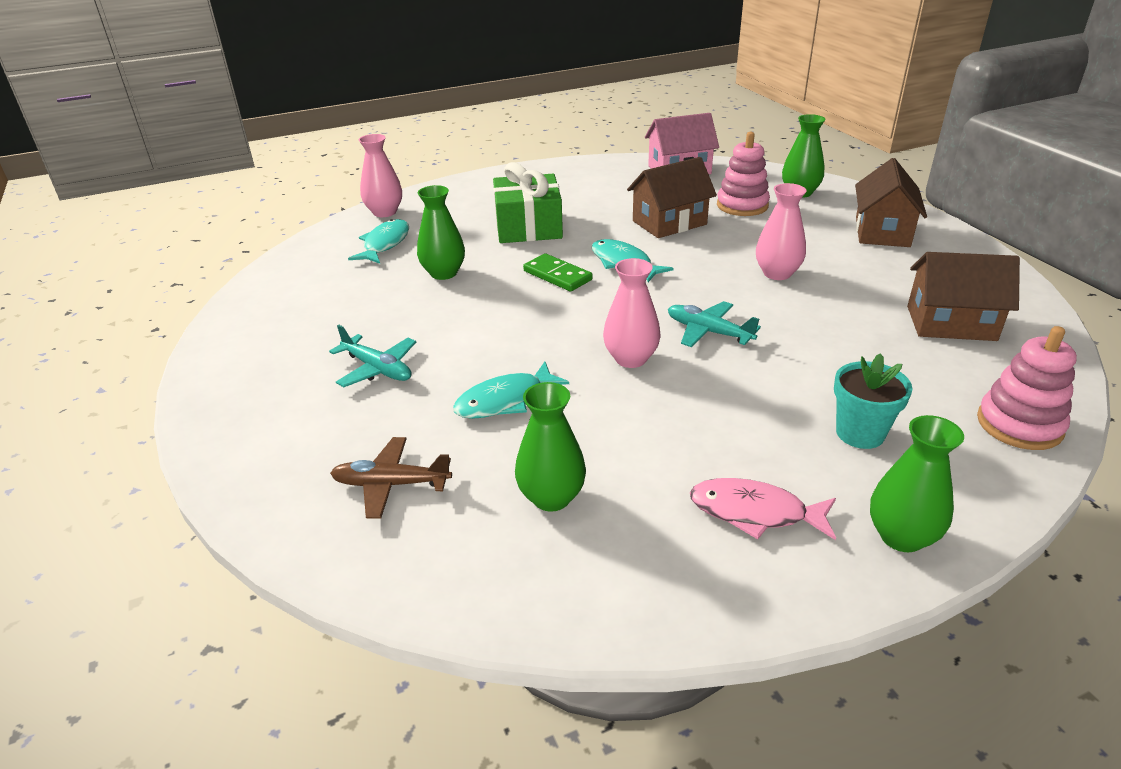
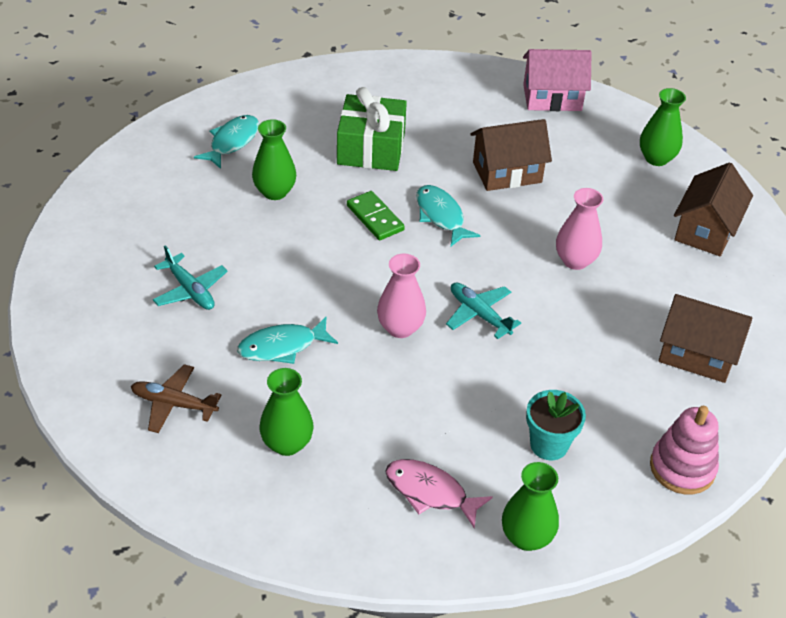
camera: 10 degrees right, 10 degrees up
pink vase [359,134,402,217] -> none
pink stacking toy [717,132,770,216] -> none

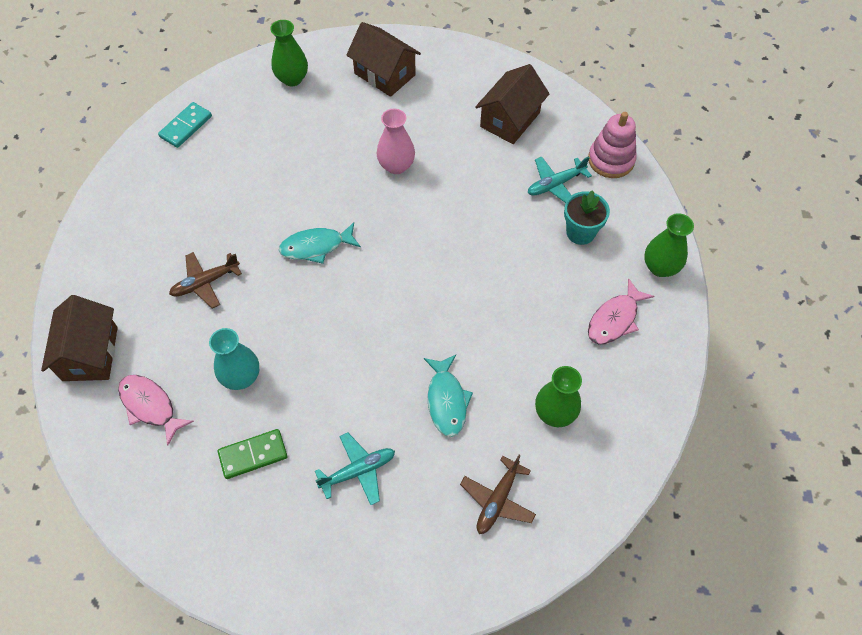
camera: 75 degrees left, 15 degrees up
turquoise fish [194,115,259,169] -> pink fish [118,375,194,446]
green vase [252,119,296,200] -> turquoise vase [209,328,259,390]
green gift [337,87,407,171] -> brown plane [169,252,242,308]
green domino [347,191,405,240] -> green domino moved to [218,429,287,479]
pink vase [377,254,426,338] -> none
turquoise plane [446,283,521,339] -> turquoise plane moved to [528,156,592,203]
brown house [470,119,552,191] -> brown house moved to [41,295,118,381]
pink house [523,49,592,111] -> turquoise domino [158,102,212,148]

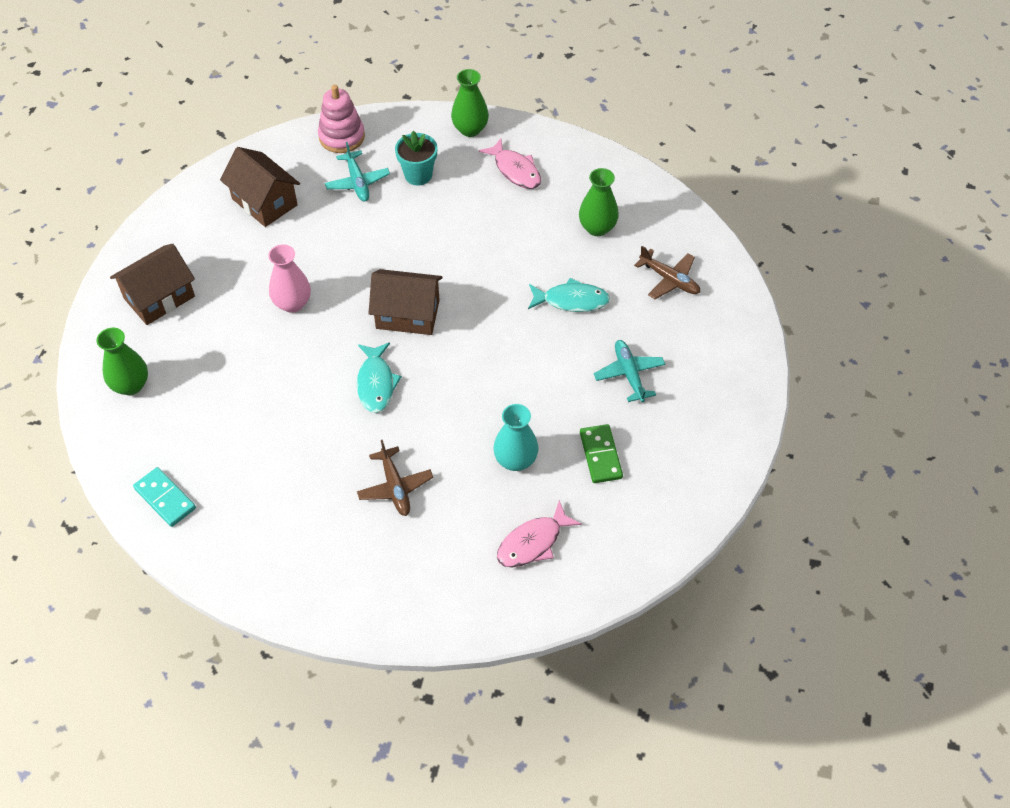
camera: 80 degrees left, 5 degrees down
brown house [41,295,118,381] -> brown house moved to [368,269,443,335]

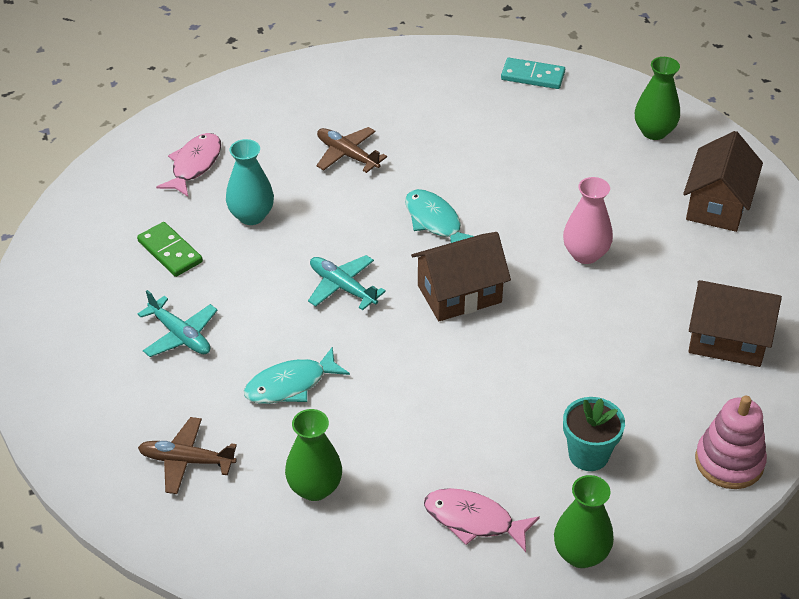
camera: 150 degrees right, 10 degrees down
turquoise plane [325,142,390,202] -> turquoise plane moved to [308,255,386,310]

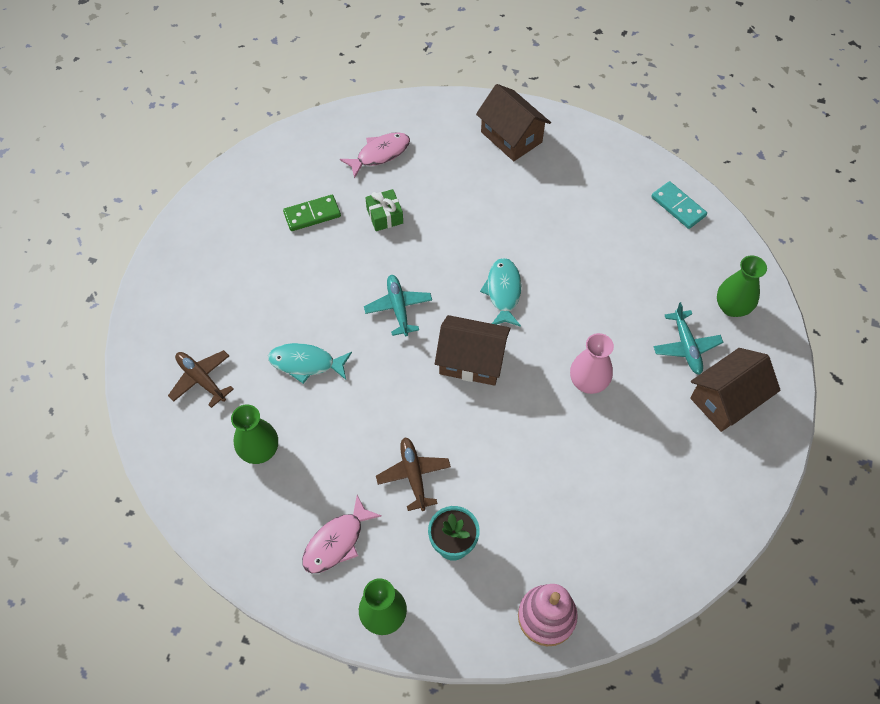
camera: 35 degrees right, 15 degrees up
green domino [137,222,203,277] -> green domino turned 75 degrees clockwise [283,195,341,231]
turquoise plane [138,290,217,357] -> turquoise plane moved to [654,302,723,375]
turquoise vase [226,139,274,225] -> green gift [365,189,403,231]
brown plane [316,127,387,173] -> brown plane moved to [376,437,451,511]
pink fish [424,488,540,552] -> pink fish turned 105 degrees counterclockwise [302,495,382,573]
brown house [688,280,782,367] -> brown house moved to [476,84,551,161]

